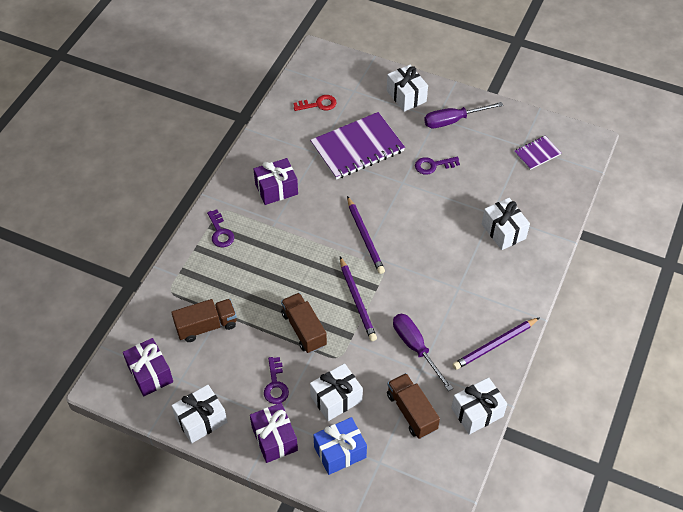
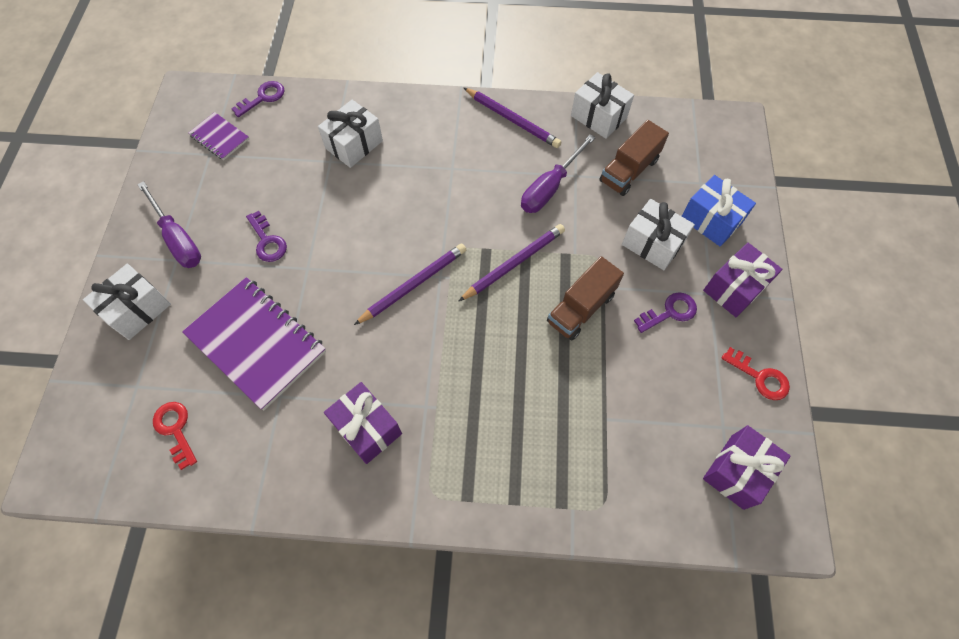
camera: 110 degrees left, 10 degrees up
brown truck [171,299,237,342] -> none
white gift [172,385,227,444] -> red key [721,347,790,400]
purple key [207,209,234,247] -> purple key moved to [231,81,285,117]

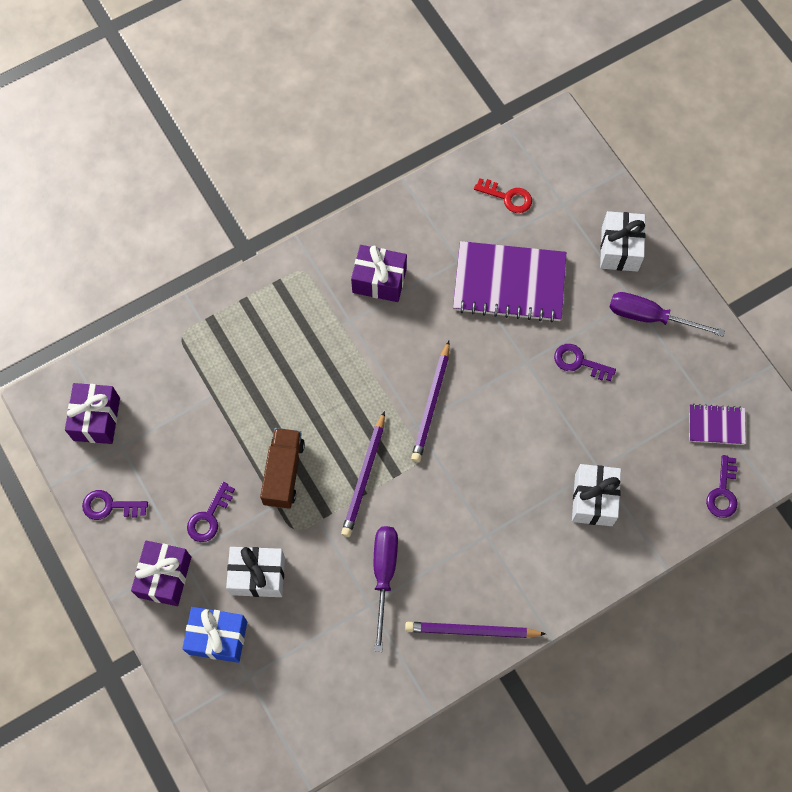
camera: 145 degrees right, 5 degrees up
white gift [571,72,634,139] -> none
brown truck [600,120,669,196] -> none
red key [721,347,790,400] -> purple key [82,490,148,520]

